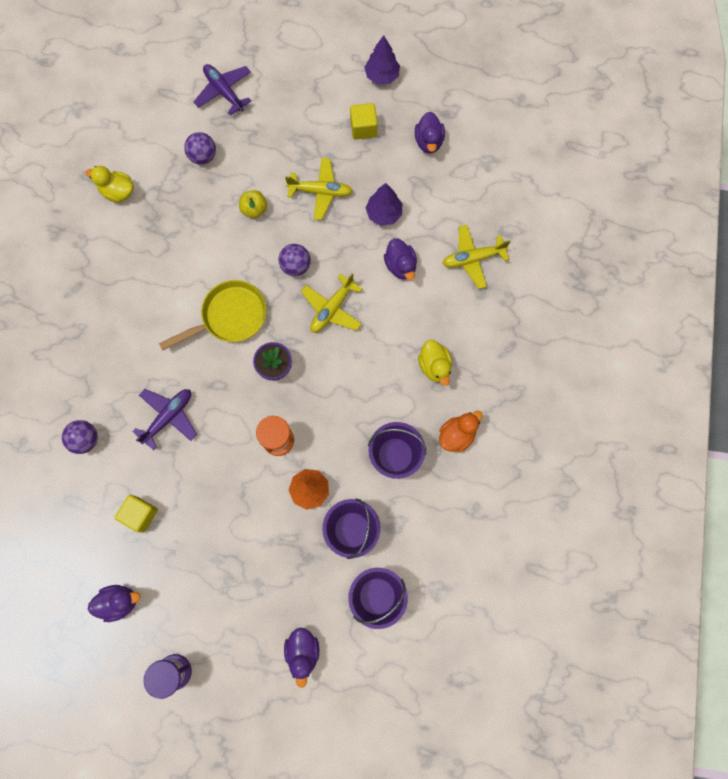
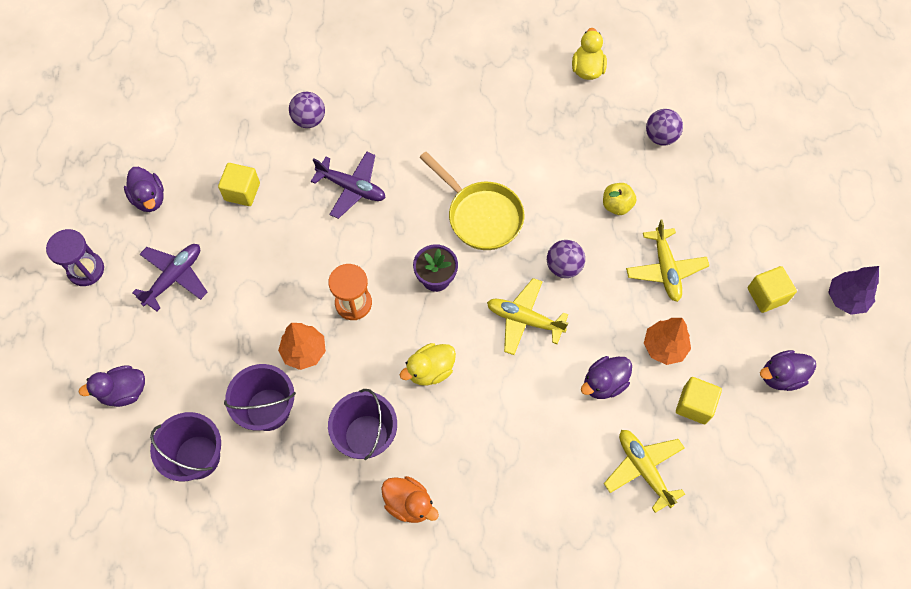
camera: 75 degrees right, 10 degrees down
purple plane [194,64,251,116] -> purple plane moved to [132,244,207,311]
purple tree [366,183,402,226] -> orange tree [644,318,691,365]
yellow duck [418,340,452,386] -> yellow duck moved to [400,343,456,386]
none -> yellow cube [676,377,722,424]

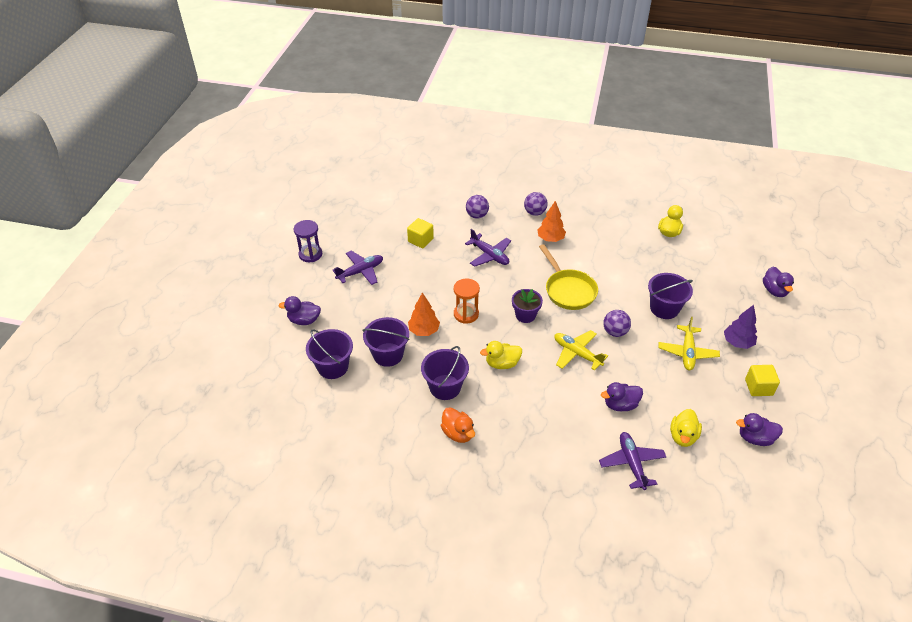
camera: 20 degrees right, 20 degrees down
purple duck [124,167,164,212] -> purple duck moved to [763,267,794,297]
yellow apple [603,183,637,215] -> purple bucket [648,273,693,319]
yellow plane [604,430,685,513] -> purple plane [599,432,666,490]
orange tree [644,318,691,365] -> orange tree moved to [537,201,566,242]
purple ball [646,109,683,146] -> purple ball moved to [524,192,548,216]
yellow cube [676,377,722,424] -> yellow duck [670,409,702,447]
purple tree [828,266,879,315] -> purple tree moved to [724,305,757,349]

